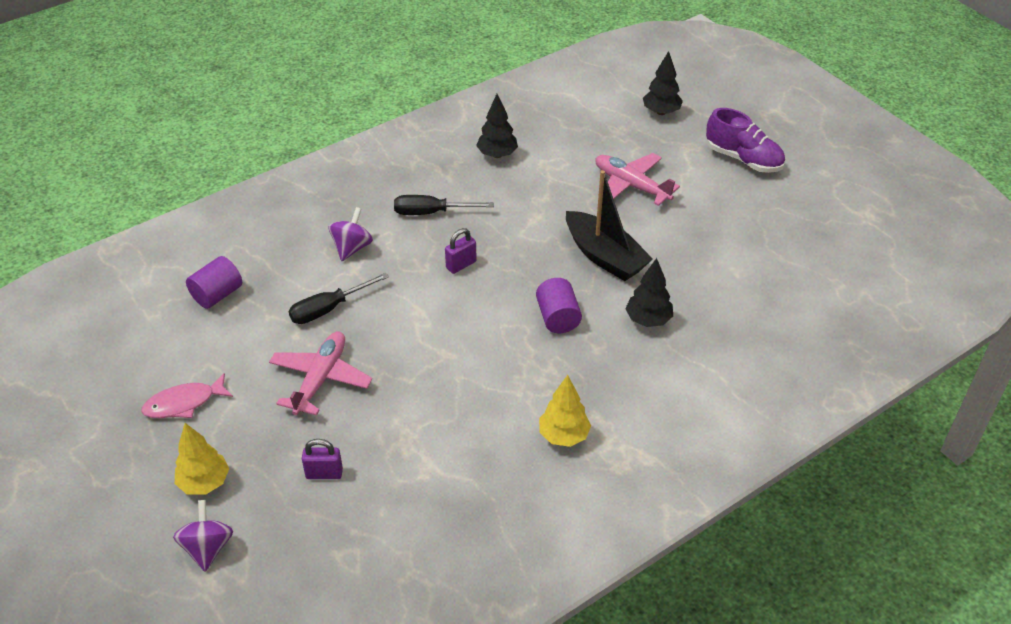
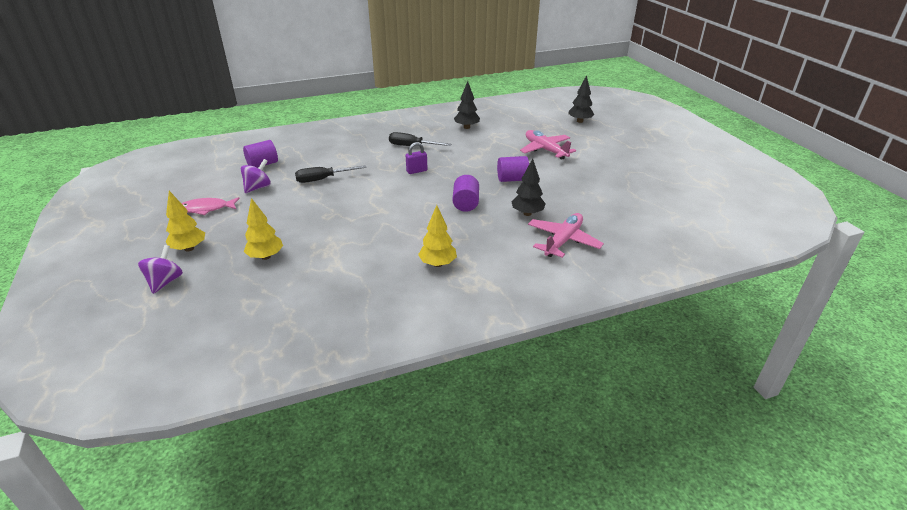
camera: 15 degrees right, 10 degrees down
pink plane [269,331,372,416] -> pink plane moved to [528,213,604,258]
purple padlock [302,439,343,479] -> yellow tree [244,198,283,260]
purple spinning top [328,207,373,261] -> purple spinning top moved to [241,159,271,193]
black boat [566,170,653,281] -> purple cylinder [497,156,529,182]
purple shoe [706,108,785,173] -> none

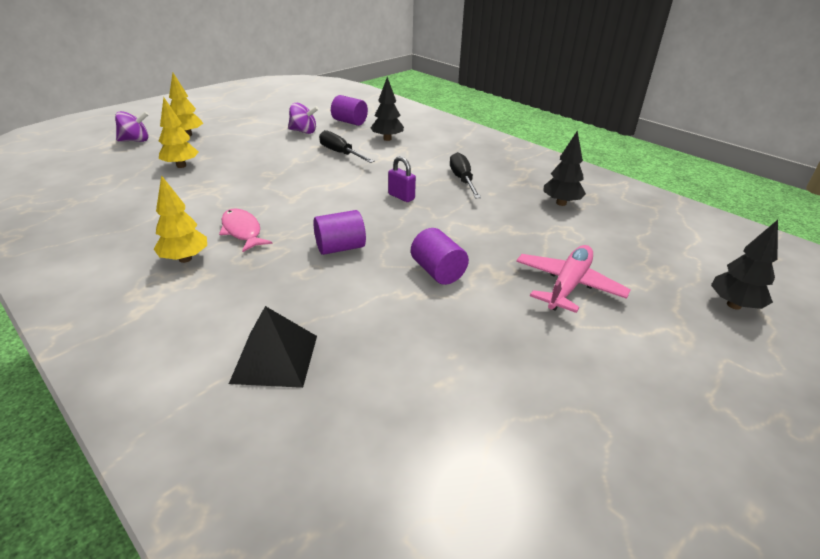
camera: 65 degrees right, 0 degrees up
pink fish [181,197,240,215] -> pink fish moved to [219,208,272,252]
black tree [511,158,546,216] -> black tree moved to [370,77,404,141]
pink plane [528,213,604,258] -> black pyramid [229,306,317,388]

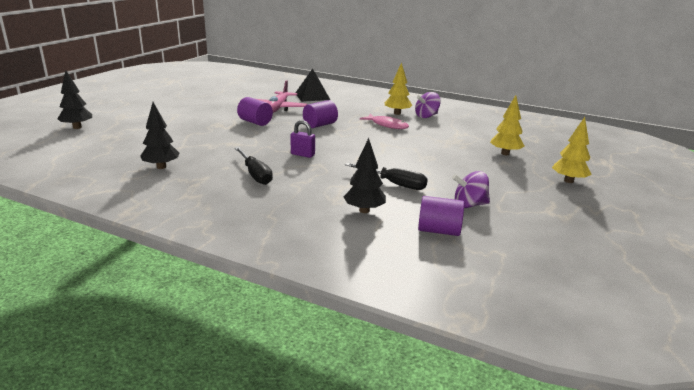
camera: 160 degrees right, 10 degrees down
purple spinning top [115,111,149,142] -> purple spinning top moved to [415,92,441,118]
pink plane [516,245,630,313] -> pink plane moved to [257,80,307,113]

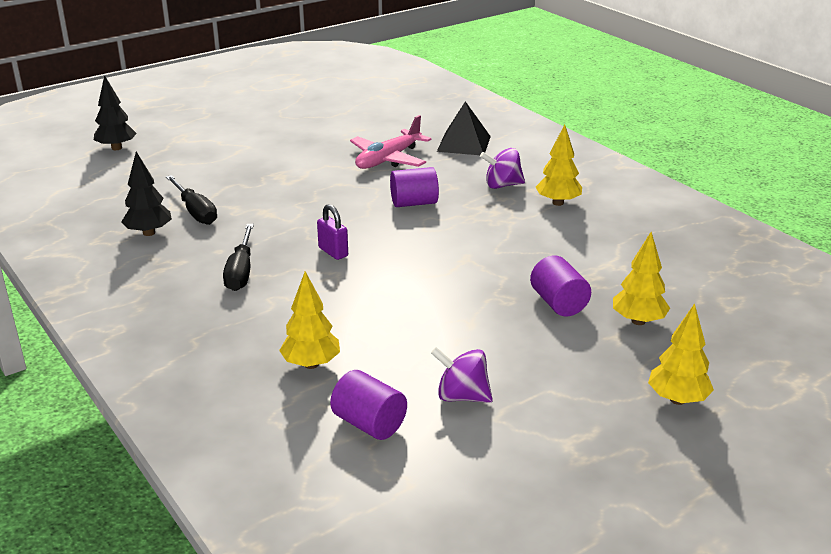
camera: 30 degrees right, 5 degrees up
purple cylinder [237,97,273,126] -> purple cylinder moved to [530,256,591,316]
black tree [344,138,386,213] -> yellow tree [279,271,340,369]
black screwdriver [345,163,428,190] -> black screwdriver moved to [166,175,217,225]
pink fish [360,114,409,129] -> none
purple spinning top [415,92,441,118] -> purple spinning top moved to [480,148,525,189]

